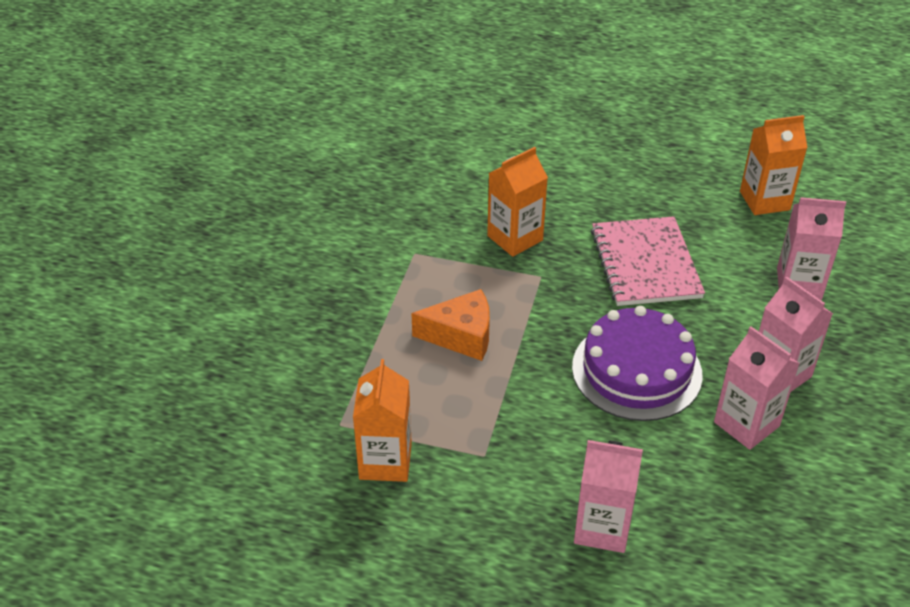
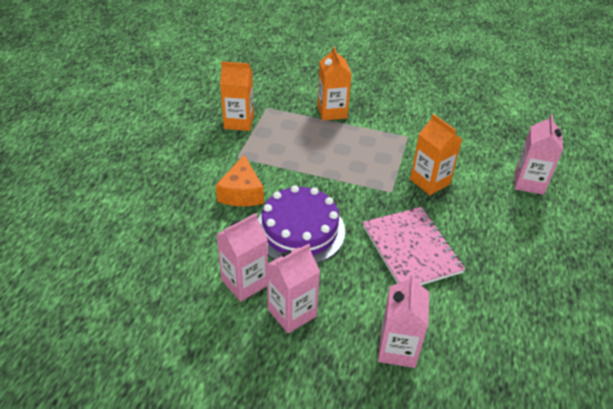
camera: 90 degrees right, 0 degrees up
orange cheese [411,289,490,361] -> orange cheese moved to [216,155,264,206]
pink carton [574,440,643,553] -> pink carton moved to [515,114,563,195]
pink notebook [591,216,705,306] -> pink notebook turned 75 degrees clockwise [363,207,465,285]
orange carton [740,115,808,215] -> orange carton moved to [317,46,352,121]

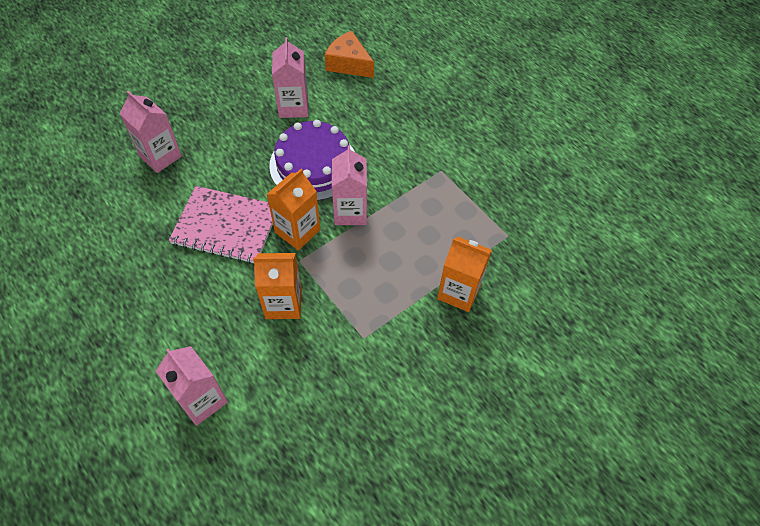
camera: 125 degrees right, 15 degrees up
orange cheese [216,155,264,206] -> orange cheese moved to [325,31,374,78]
orange carton [220,61,254,131] -> orange carton moved to [266,169,320,250]
pink carton [266,244,320,334] -> pink carton moved to [332,145,367,225]

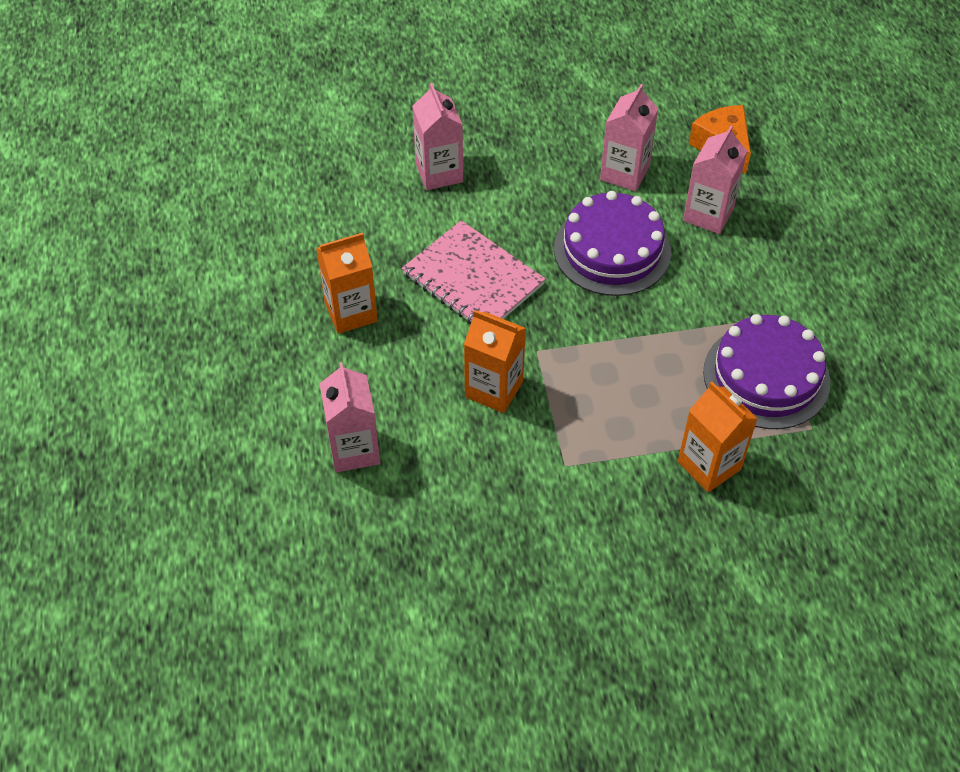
camera: 30 degrees right, 5 degrees down
orange carton [266,169,320,250] -> orange carton moved to [316,233,378,334]
pink carton [332,145,367,225] -> pink carton moved to [683,126,747,234]
none -> purple cake [703,314,830,429]

